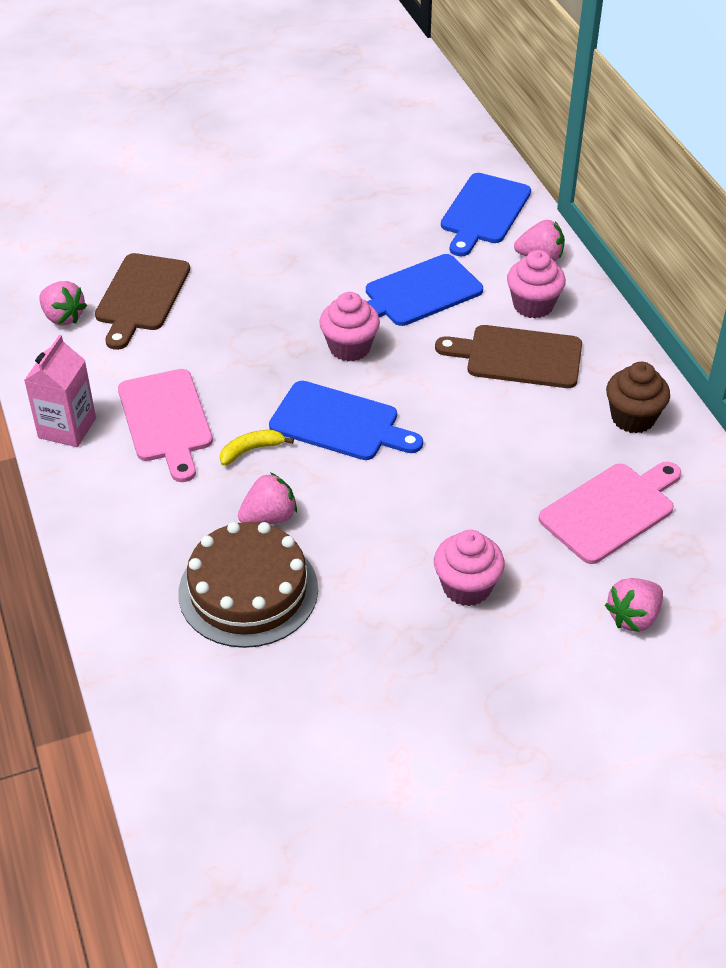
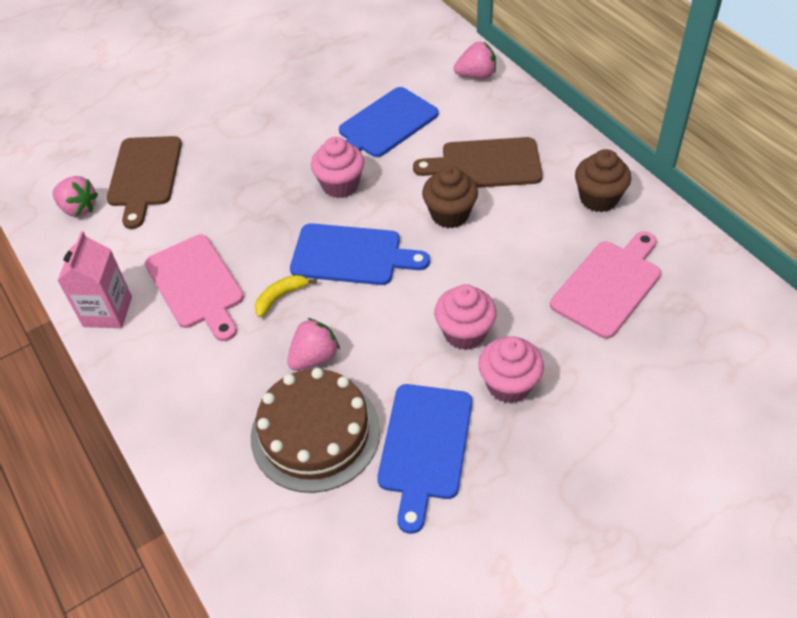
camera: 10 degrees left, 5 degrees up
blue cutting board [441,173,531,256] -> blue cutting board moved to [377,384,472,534]
pink cupcake [507,250,566,318] -> pink cupcake moved to [434,284,497,350]
pink strawberry [605,578,663,632] -> none
none -> brown cupcake [422,166,478,229]

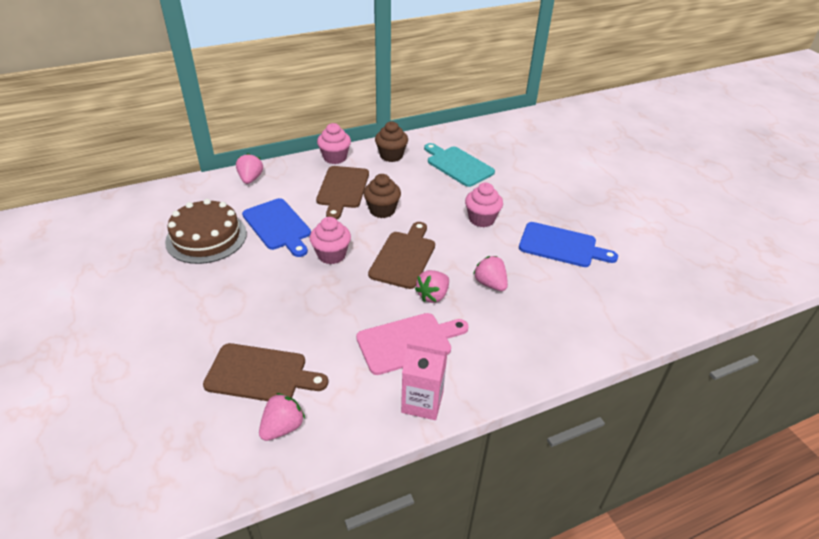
camera: 85 degrees left, 10 degrees down
brown cake [251,368,380,493] -> brown cake moved to [165,199,247,264]
yellow banana [255,275,317,318] -> pink strawberry [415,270,449,303]
blue cutting board [290,223,430,285] -> brown cutting board [368,222,435,289]
pink cupcake [479,337,544,403] -> pink cupcake moved to [317,123,351,164]
pink cutting board [550,231,661,339] -> turquoise cutting board [424,143,495,187]

